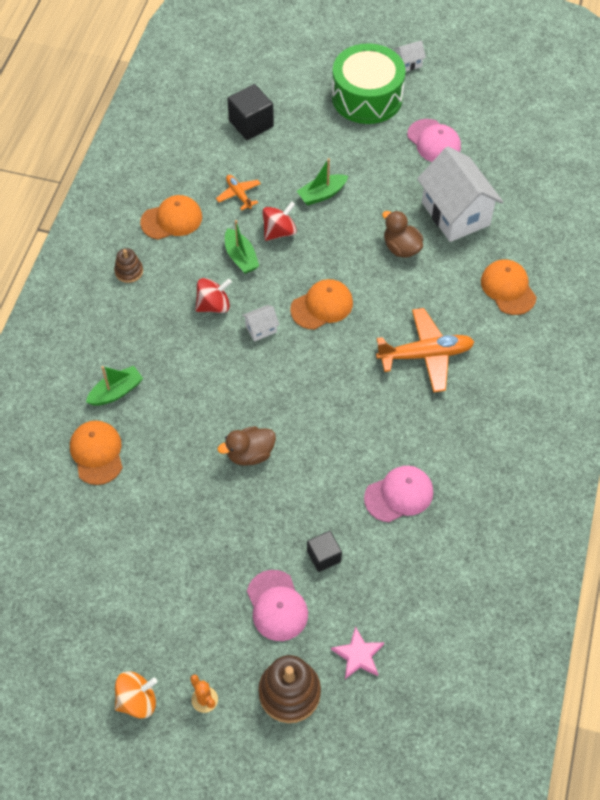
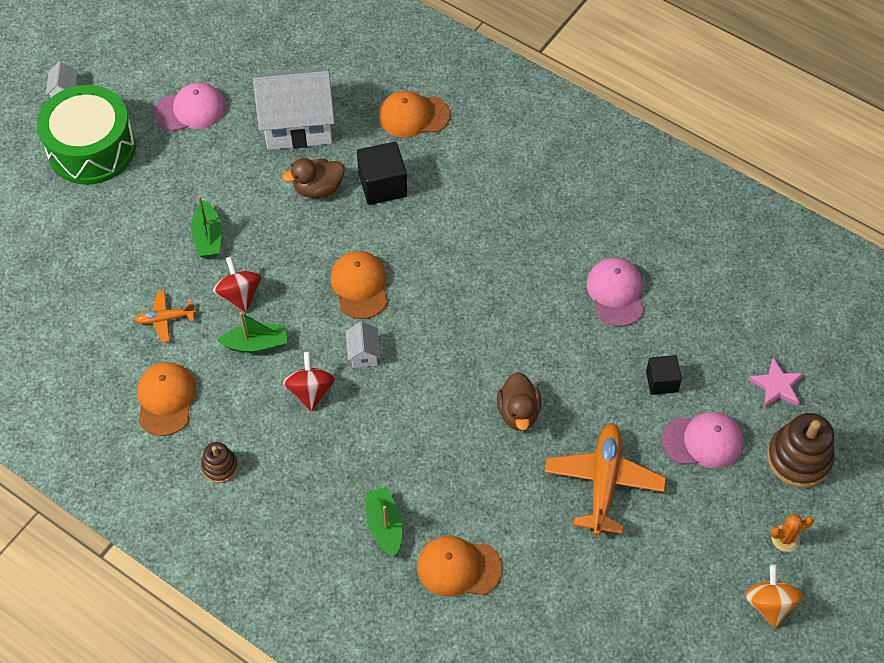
camera: 70 degrees left, 0 degrees up
black cube [227,84,274,140] -> black cube moved to [357,142,407,205]
orange plane [376,308,474,393] -> orange plane moved to [544,423,666,536]

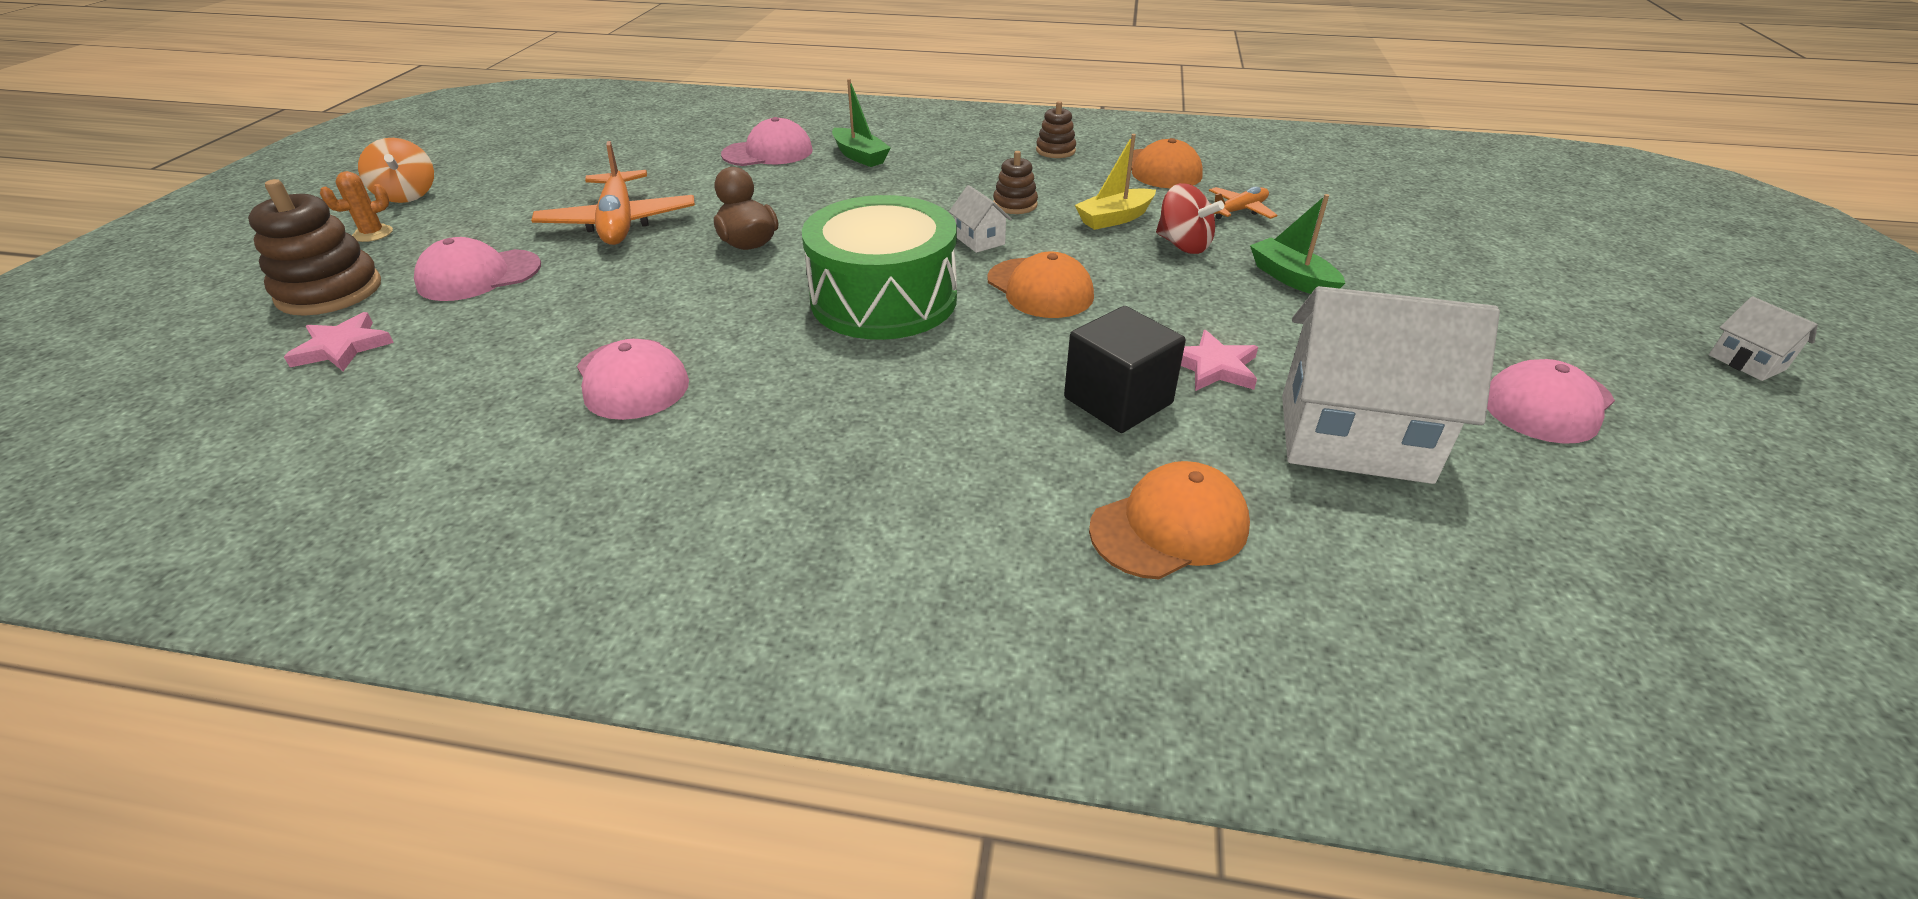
camera: 155 degrees right, 20 degrees down
green drum [37,85,136,185] -> green drum moved to [802,195,957,340]
green boat [217,312,287,353] -> yellow boat [1075,134,1156,230]
white house [253,68,335,150] -> white house turned 45 degrees clockwise [1282,286,1500,484]
brown duck [282,158,345,198] -> pink star [1181,330,1258,391]
red spinning top [283,352,335,411] -> brown stacking toy [993,151,1038,214]
orange cap [417,536,502,597] -> pink cap [721,117,813,166]
black cube [646,355,682,395] -> none

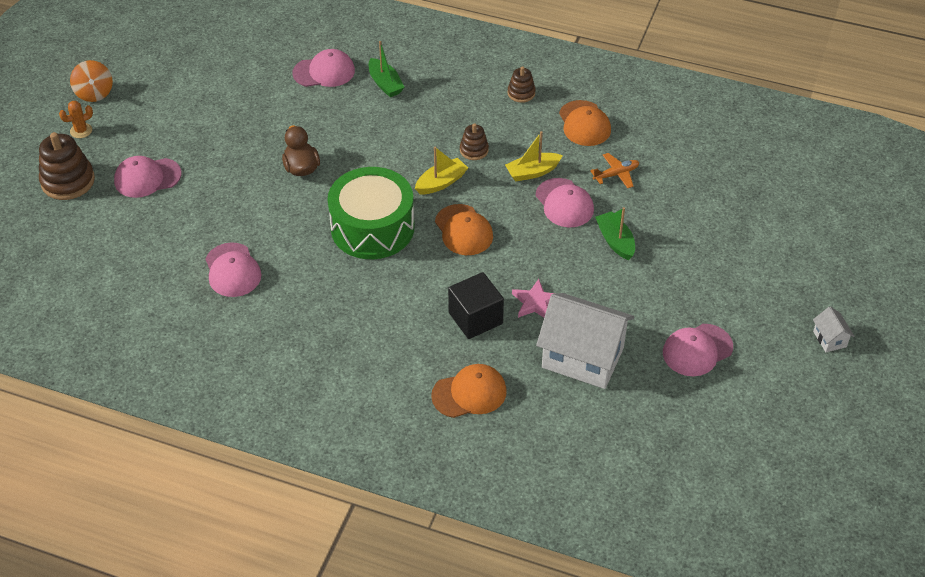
camera: 10 degrees right, 10 degrees up
pink star [284,312,394,371] -> none
orange plane [531,141,695,245] -> none
white house [949,185,1012,253] -> yellow boat [415,147,468,194]
red spinning top [1156,183,1224,254] -> pink cap [535,178,594,228]

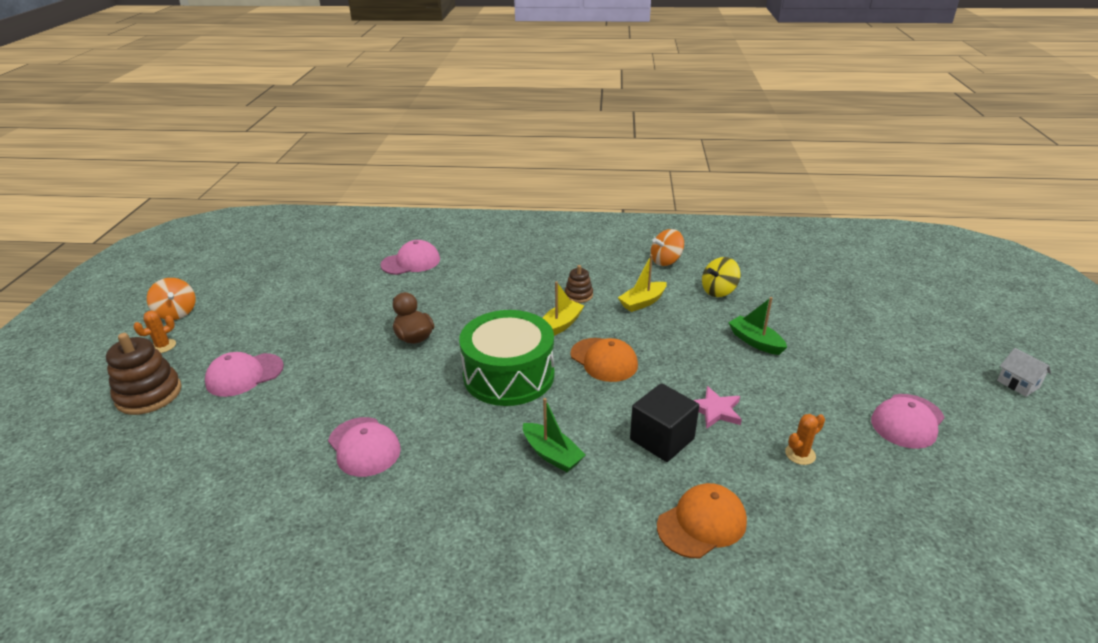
camera: 15 degrees left, 15 degrees down
green boat [369,41,405,97] -> green boat moved to [523,398,586,472]
brown stacking toy [508,66,536,103] -> none
pink cap [535,178,594,228] -> none
white house [536,293,635,389] -> orange cactus [785,414,825,465]
orange cap [559,100,611,146] -> orange spinning top [651,229,684,266]
orange plane [590,153,639,188] -> yellow spinning top [702,257,741,297]

